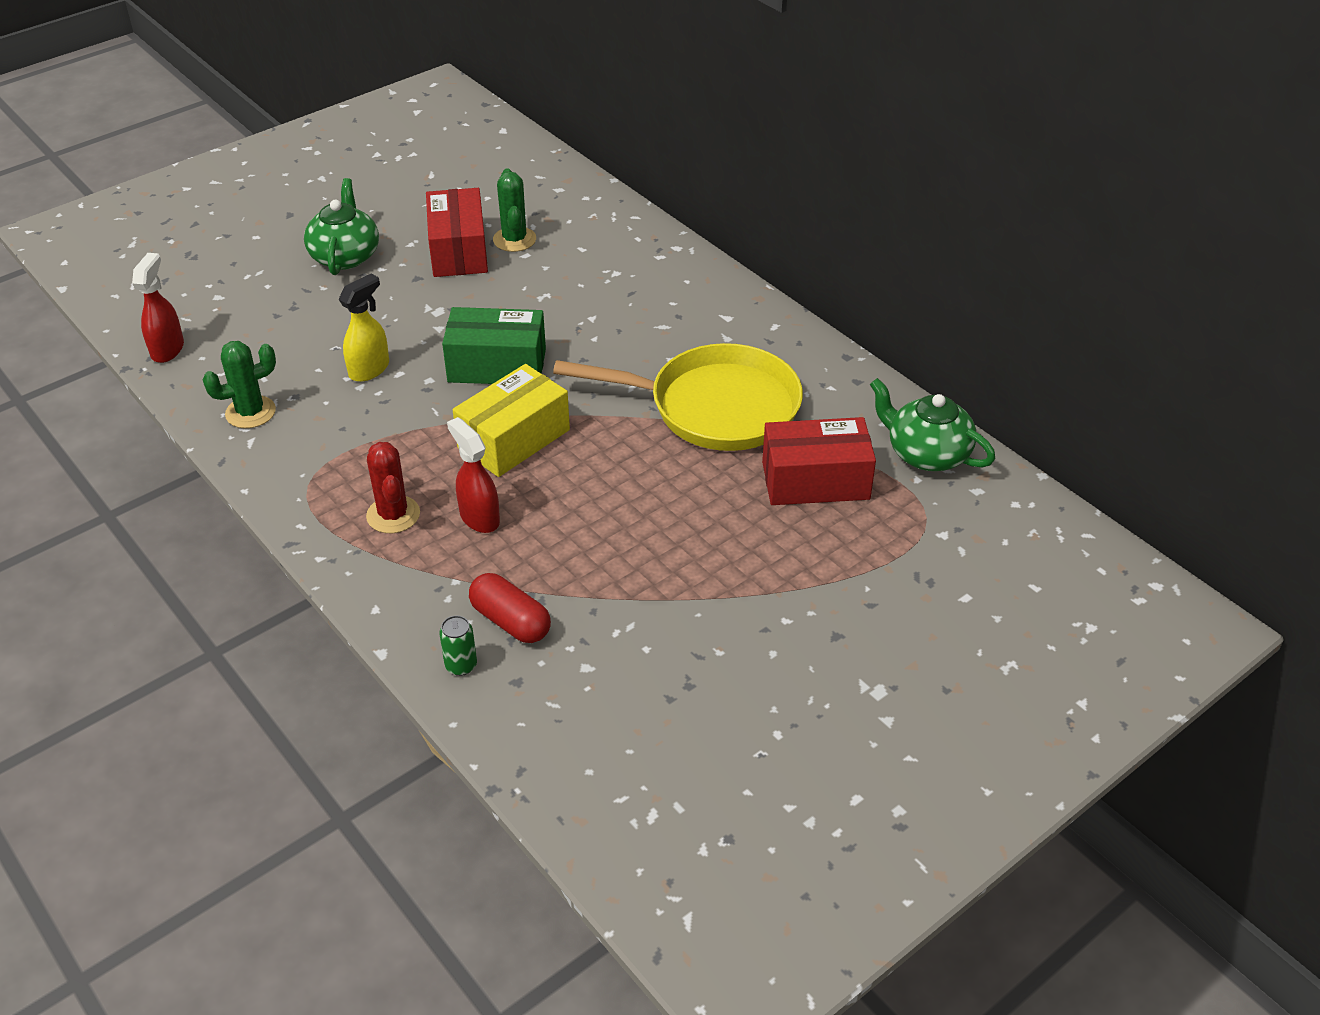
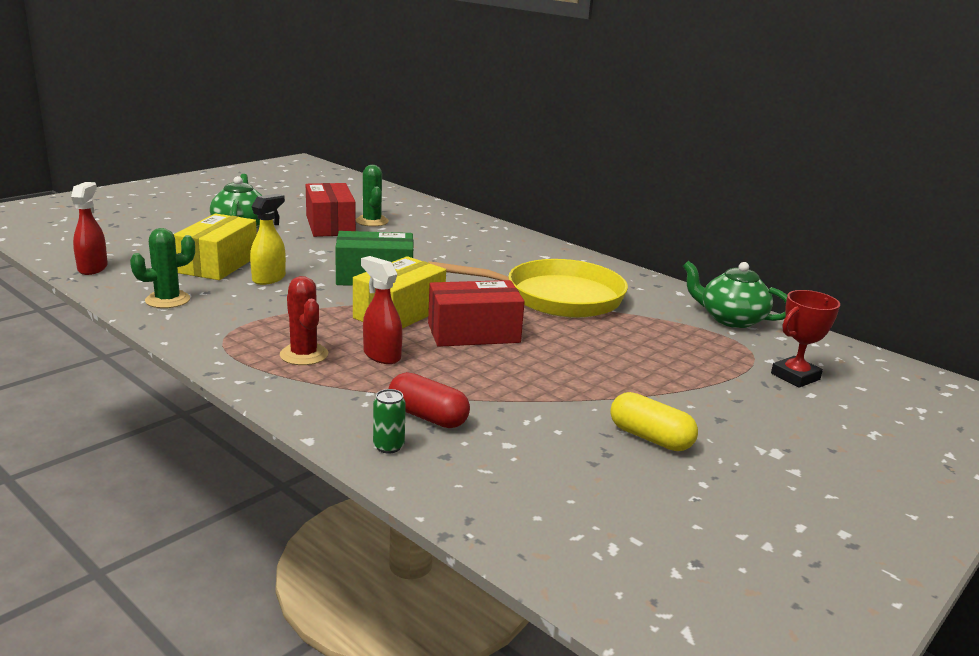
camera: 10 degrees left, 20 degrees down
red box [762,417,876,505] -> red box moved to [428,280,525,347]
none -> yellow box [174,213,257,280]
none -> yellow capsule [610,392,698,451]
none -> red trophy [771,290,840,388]

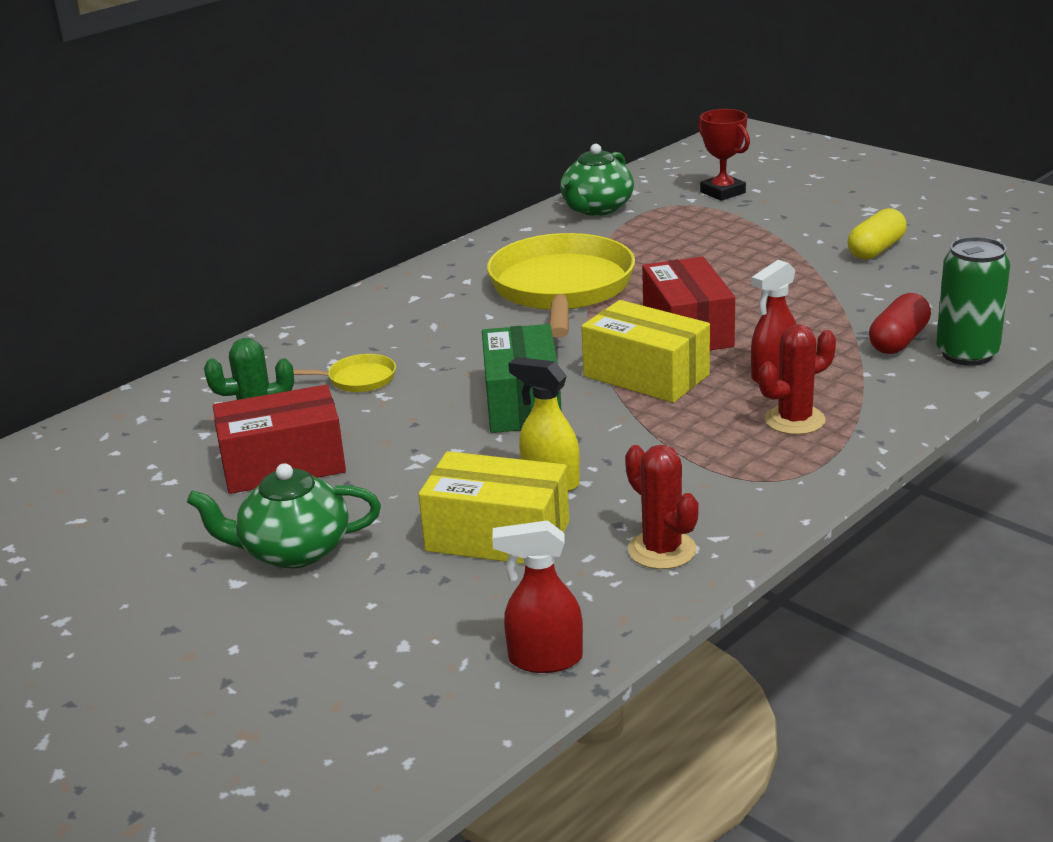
camera: 85 degrees left, 5 degrees up
green cactus [130,228,195,308] -> red cactus [625,445,699,569]
green can [373,389,406,454] -> green can [936,237,1010,366], size x2.00
none -> yellow pan [293,354,396,392]

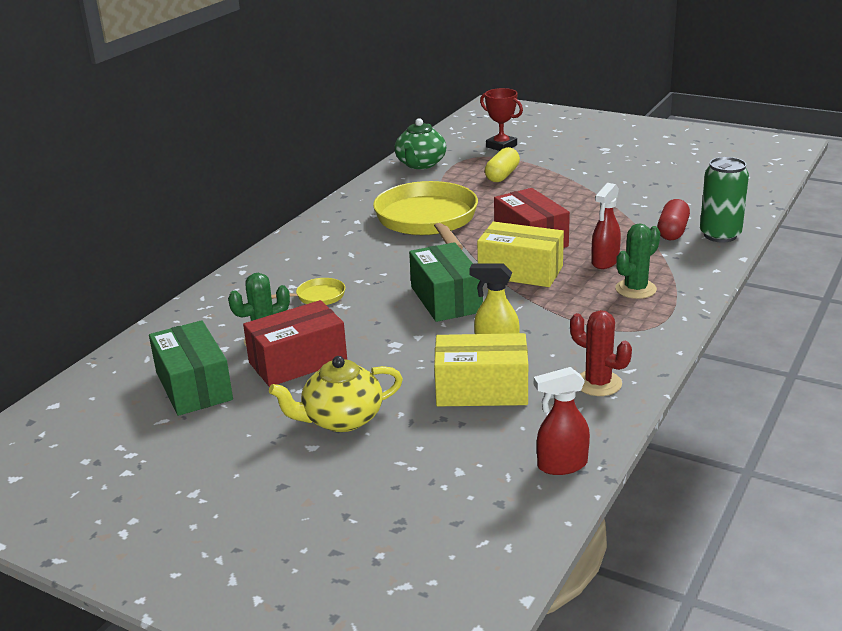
camera: 15 degrees left, 0 degrees up
green teapot [187,463,381,569] -> yellow teapot [269,356,403,432]
red cactus [759,324,836,435] -> green cactus [615,223,661,299]
yellow capsule [848,208,907,260] -> yellow capsule moved to [485,147,520,182]
none -> green box [149,320,233,416]

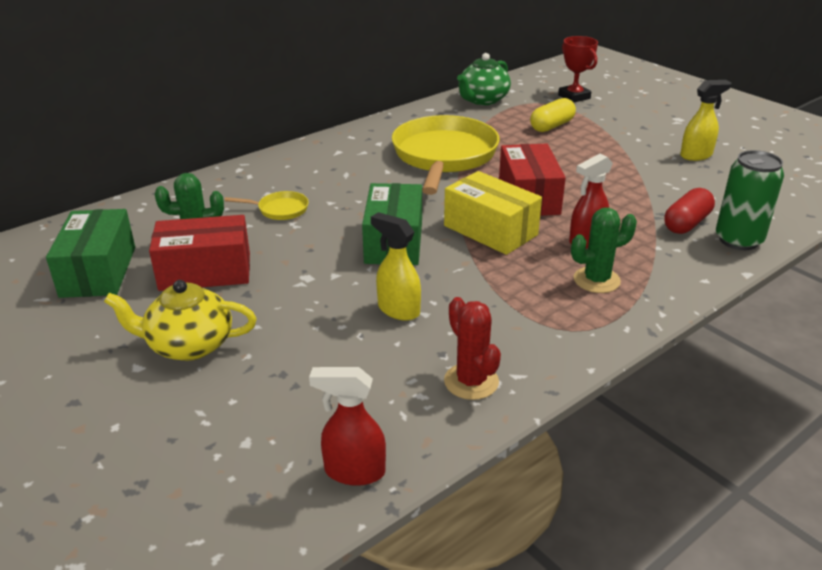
camera: 20 degrees right, 5 degrees up
yellow box [434,333,528,406] -> none
none -> yellow spray bottle [680,80,732,161]

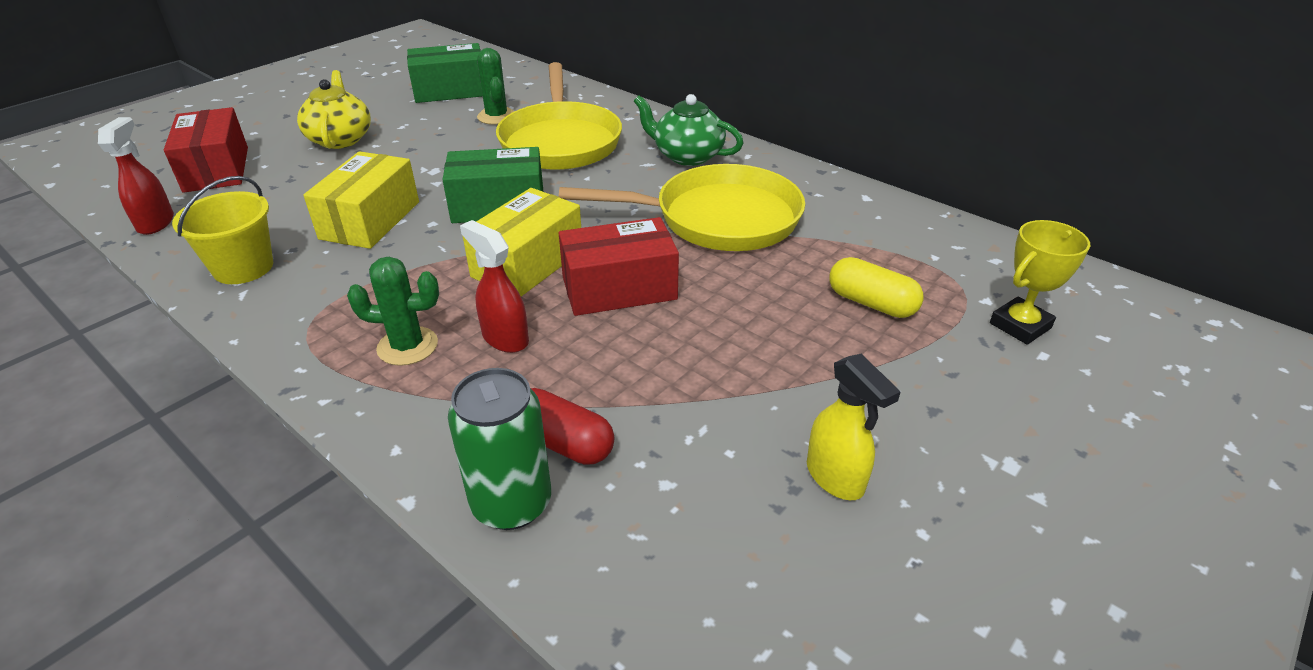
camera: 80 degrees right, 5 degrees up
red box [149,215,250,291] -> red box moved to [164,107,248,193]
yellow pan [224,191,309,220] -> yellow pan [496,62,622,170], size x2.43
yellow spray bottle [371,212,421,321] -> yellow box [303,151,419,249]
red cactus [444,297,501,400] -> yellow bucket [172,176,273,284]
green teapot [457,53,511,105] -> green teapot moved to [634,94,743,166]
red trophy [558,36,598,103] -> yellow trophy [990,220,1090,345]
green cactus [571,208,637,293] -> green cactus turned 60 degrees counterclockwise [347,257,439,366]

